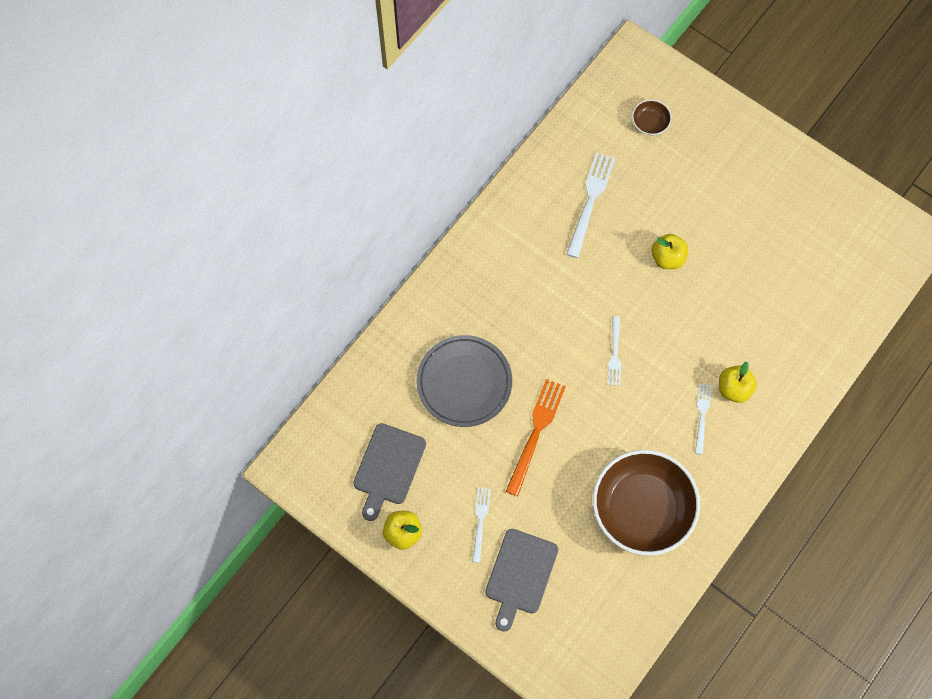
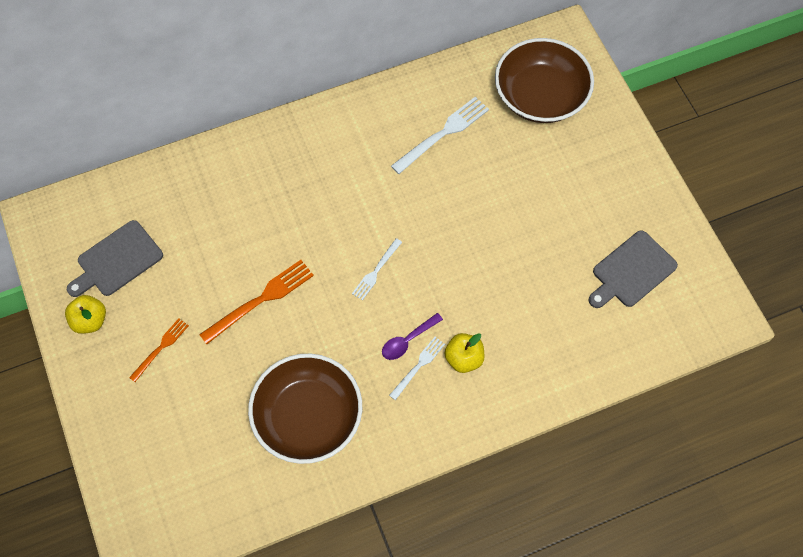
camera: 30 degrees right, 5 degrees down
grey plate [417,335,512,427] -> none
white fork [472,487,491,563] -> orange fork [129,318,189,382]
grey cutting board [485,529,558,632] -> grey cutting board moved to [588,230,678,308]
brown bowl [632,100,672,135] -> brown bowl [495,38,594,123], size x2.41
yellow apple [652,234,688,269] -> none
none -> purple spoon [382,313,443,360]

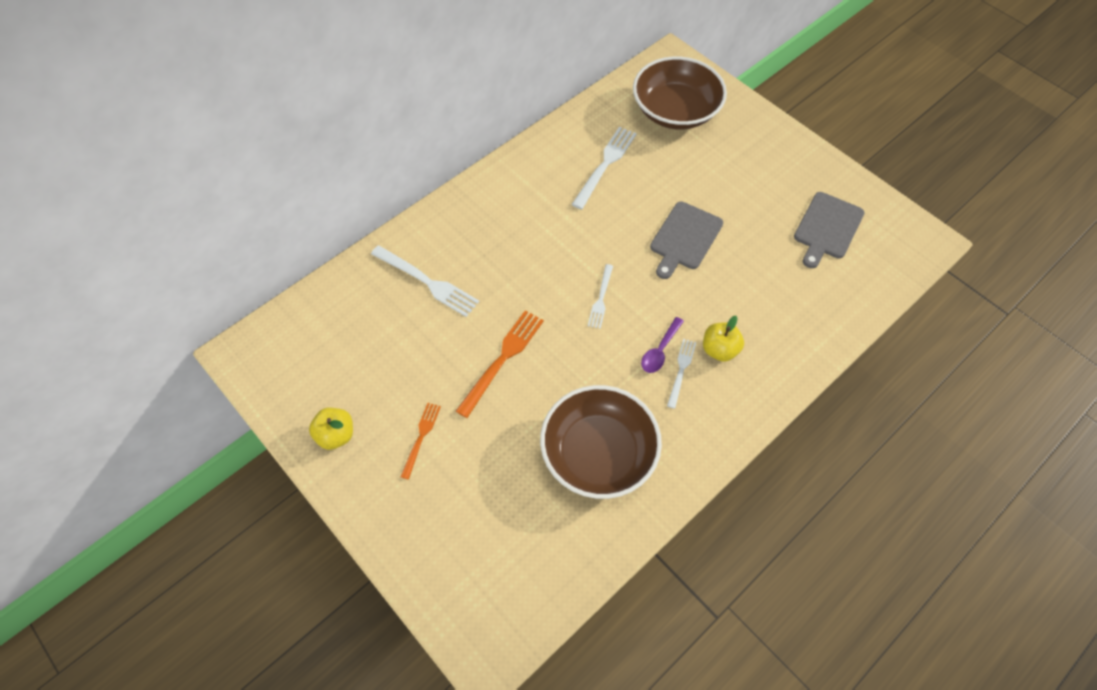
camera: 20 degrees left, 5 degrees down
grey cutting board [67,220,163,297] -> grey cutting board moved to [650,202,723,279]
none -> white fork [371,245,479,317]

